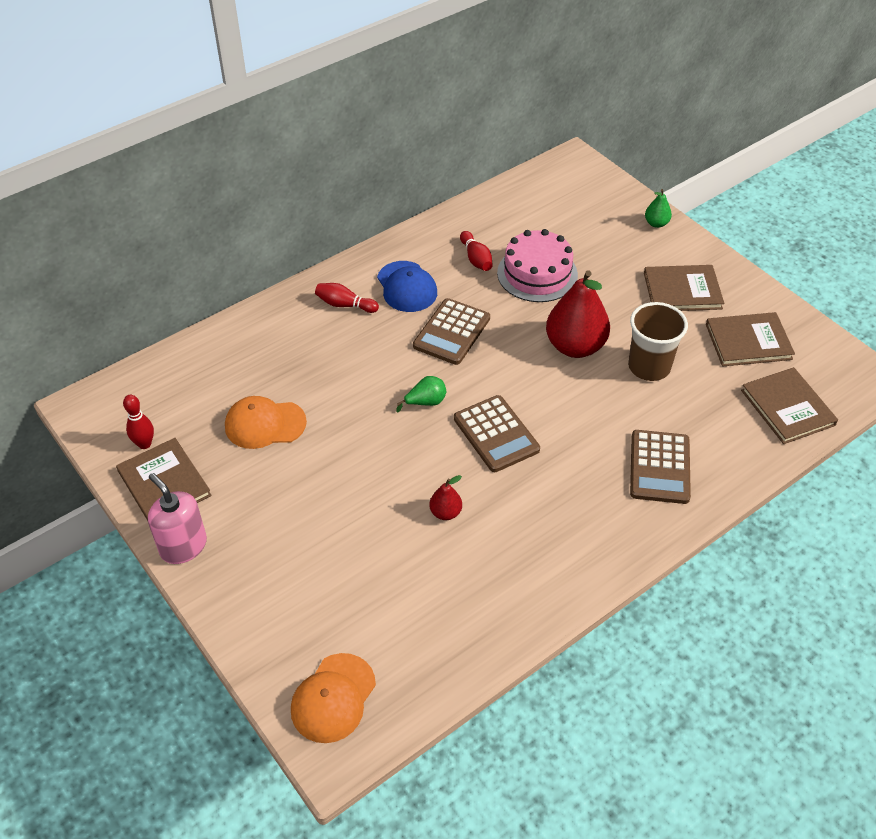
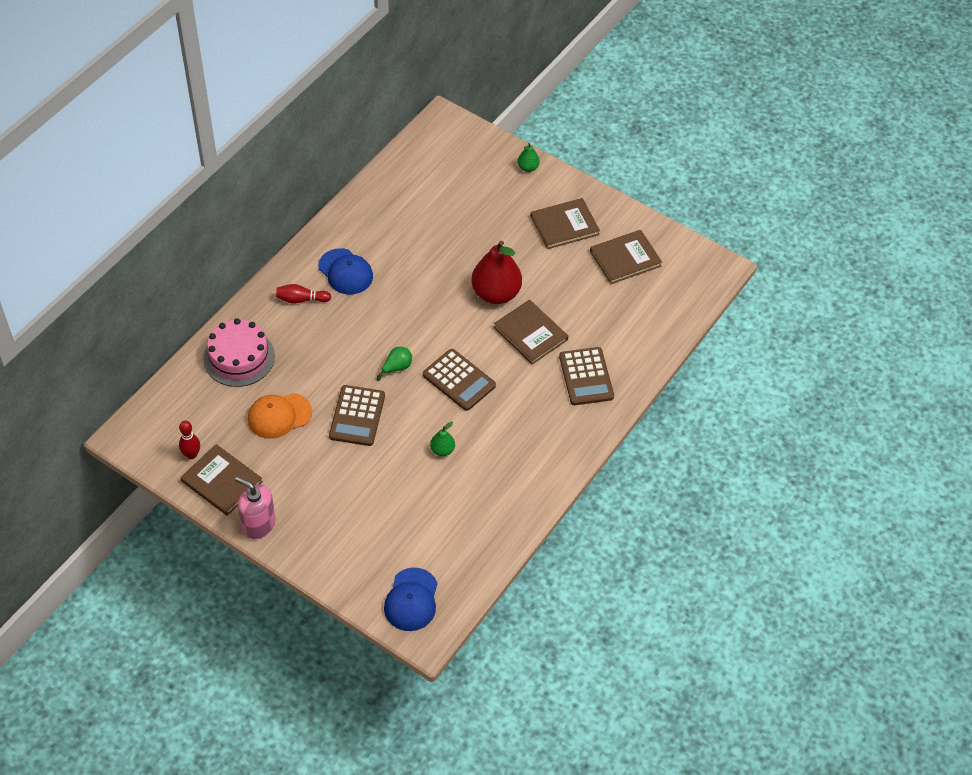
camera: 20 degrees left, 5 degrees up
orange cap [291,653,376,743] -> blue cap [384,568,438,631]
brown calculator [413,298,490,365] -> brown calculator moved to [329,385,385,446]
red pear [429,475,462,520] -> green pear [430,421,455,456]
red bowling pin [460,231,493,271] -> none
pink cake [497,229,578,302] -> pink cake moved to [203,318,275,387]
brown cup [628,302,688,381] -> none
brown book [741,367,838,444] -> brown book moved to [493,300,568,365]

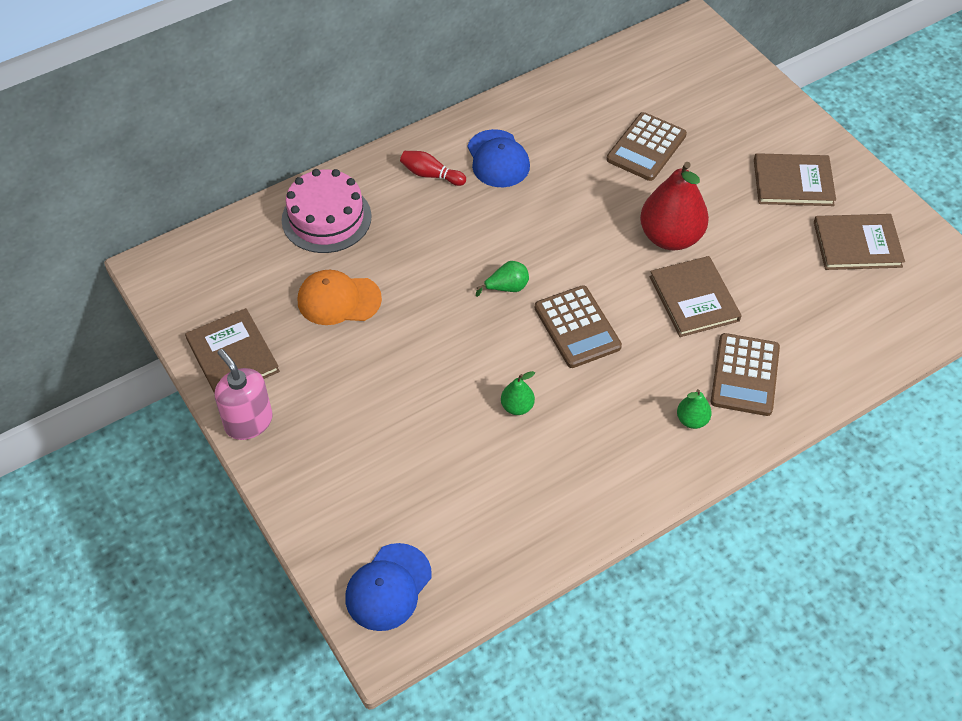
camera: 25 degrees right, 0 degrees up
red bowling pin [179,421,200,459] -> none
brown calculator [329,385,385,446] -> brown calculator moved to [606,112,687,181]
green pear [518,143,540,172] -> green pear moved to [677,389,712,429]

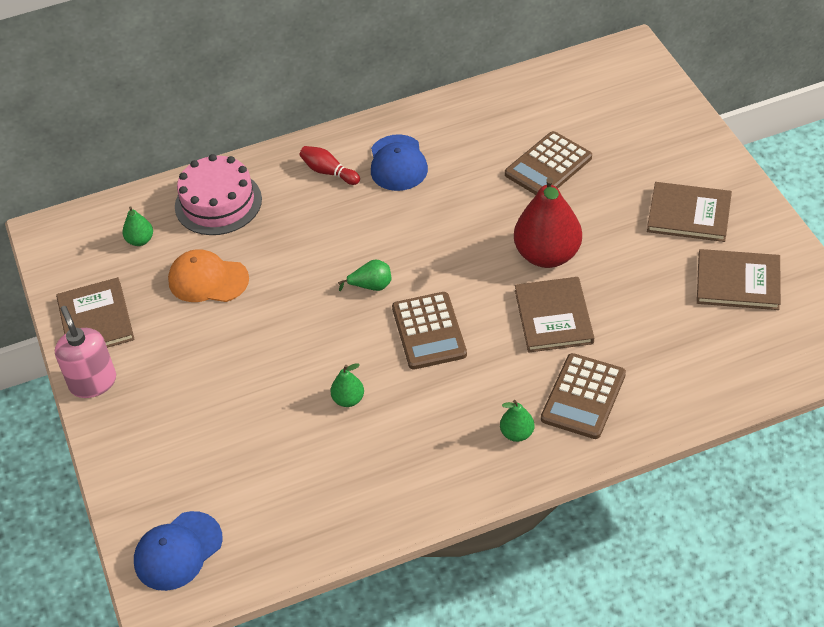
camera: 15 degrees right, 5 degrees down
none -> green pear [122,206,153,246]

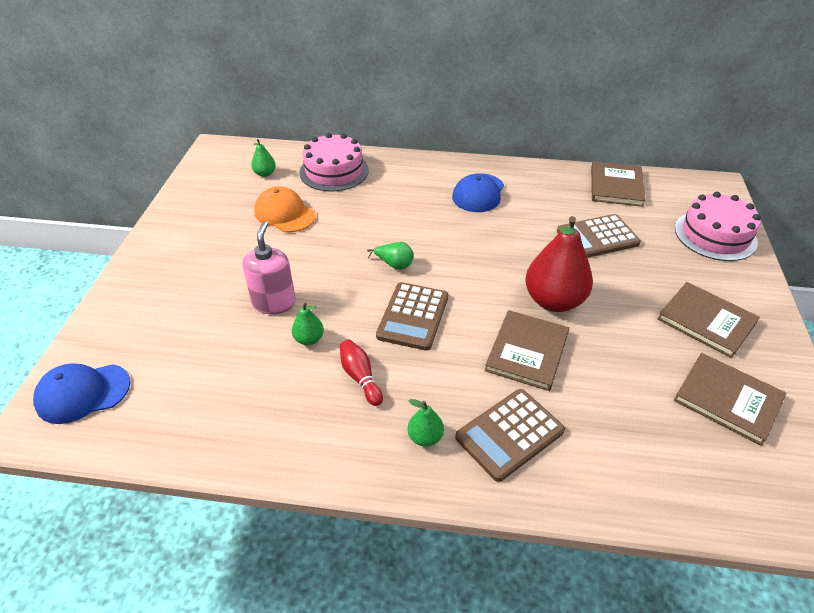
camera: 25 degrees right, 5 degrees down
pink soap dispenser [55,306,116,398] -> pink soap dispenser moved to [242,221,296,314]
brown book [56,277,135,348] -> brown book moved to [591,161,646,207]
red bowling pin [300,146,360,185] -> red bowling pin moved to [340,340,383,406]
none -> pink cake [675,192,761,261]

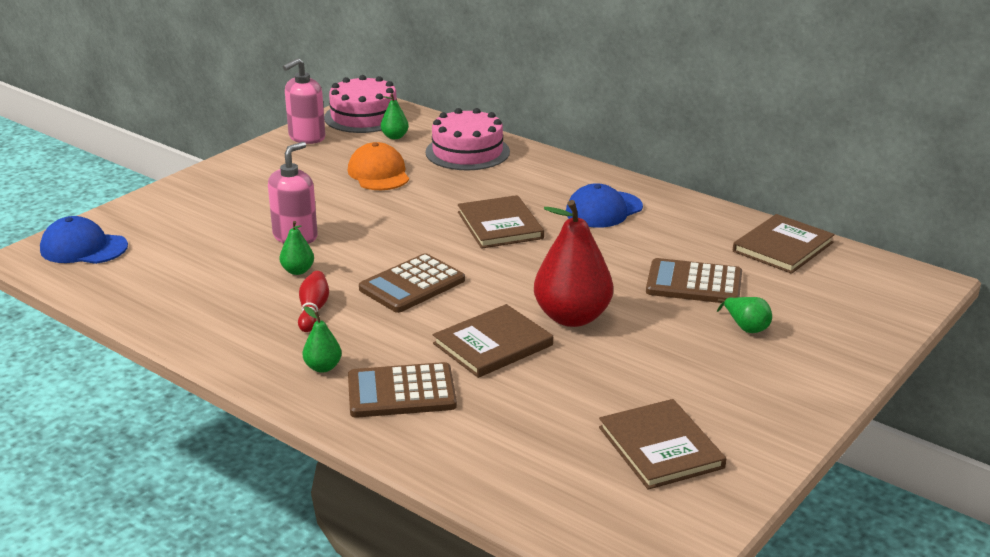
camera: 30 degrees right, 15 degrees down
green pear [367,242,413,270] -> green pear moved to [717,297,772,333]
brown book [657,282,760,358] -> brown book moved to [458,195,544,249]
pink cake [675,192,761,261] -> pink cake moved to [324,75,403,133]
none -> pink soap dispenser [283,58,325,144]

